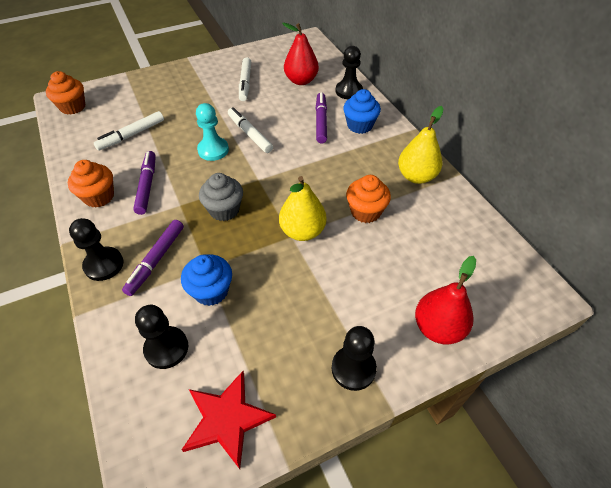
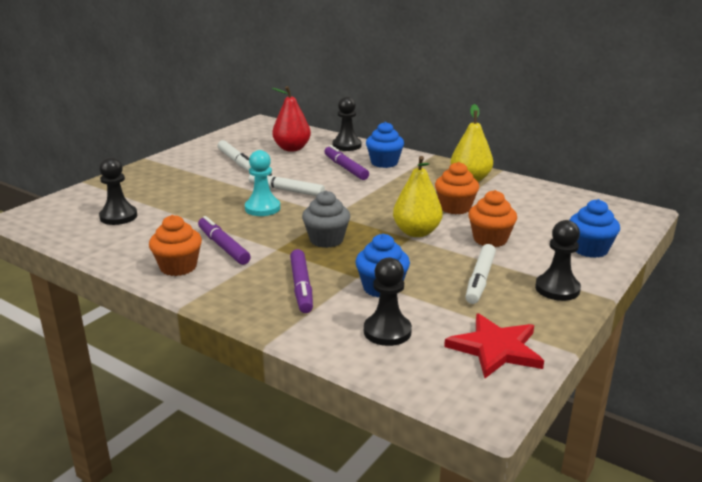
camera: 30 degrees left, 25 degrees down
orange cupcake [46,71,85,115] -> orange cupcake moved to [468,190,517,247]
black pawn [69,218,123,281] -> black pawn moved to [99,157,137,225]
white marker [94,111,164,151] -> white marker moved to [465,244,496,304]
red pear [415,256,476,344] -> blue cupcake [570,199,620,258]

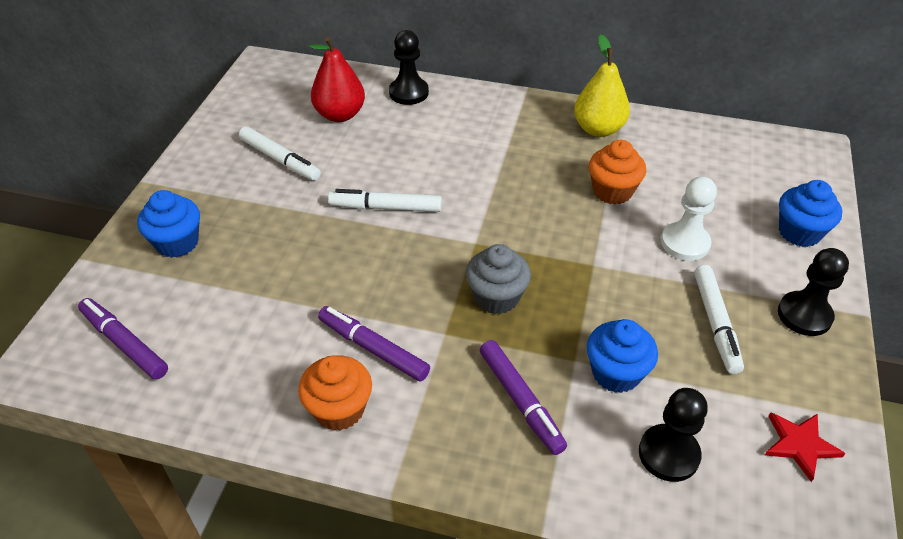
camera: 20 degrees left, 20 degrees up
black pawn [99,157,137,225] -> none
turquoise pawn [245,150,280,216] -> none
purple marker [324,145,369,180] -> purple marker moved to [78,298,168,380]
blue cupcake [366,122,404,168] -> blue cupcake moved to [137,190,200,258]
yellow pear [393,156,443,237] -> none
red star [444,313,544,378] -> red star [765,412,846,482], size x0.66
orange cupcake [468,190,517,247] -> white pawn [661,176,717,261]

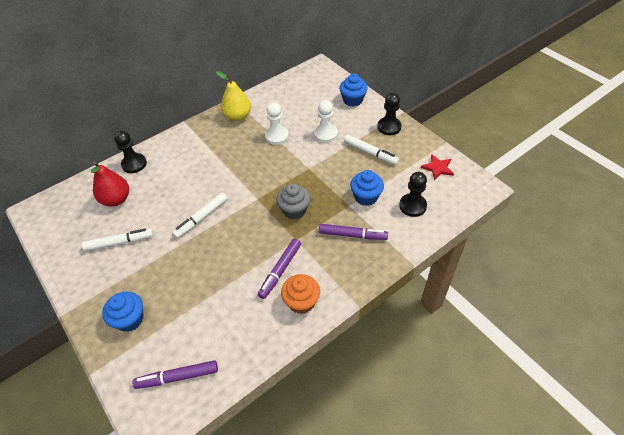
camera: 50 degrees left, 5 degrees up
purple marker [318,306,430,381] -> purple marker turned 45 degrees counterclockwise [258,239,301,299]
orange cupcake [589,140,646,204] -> white pawn [265,102,289,145]

